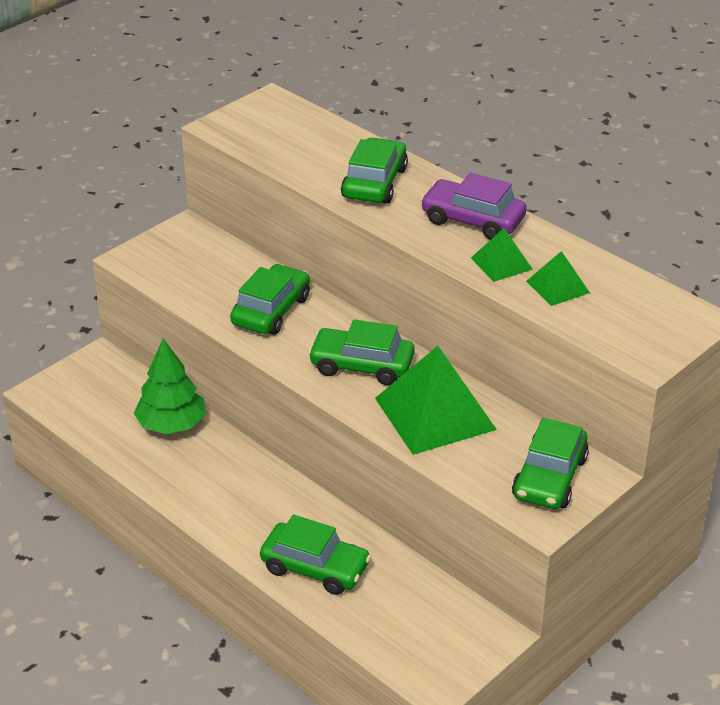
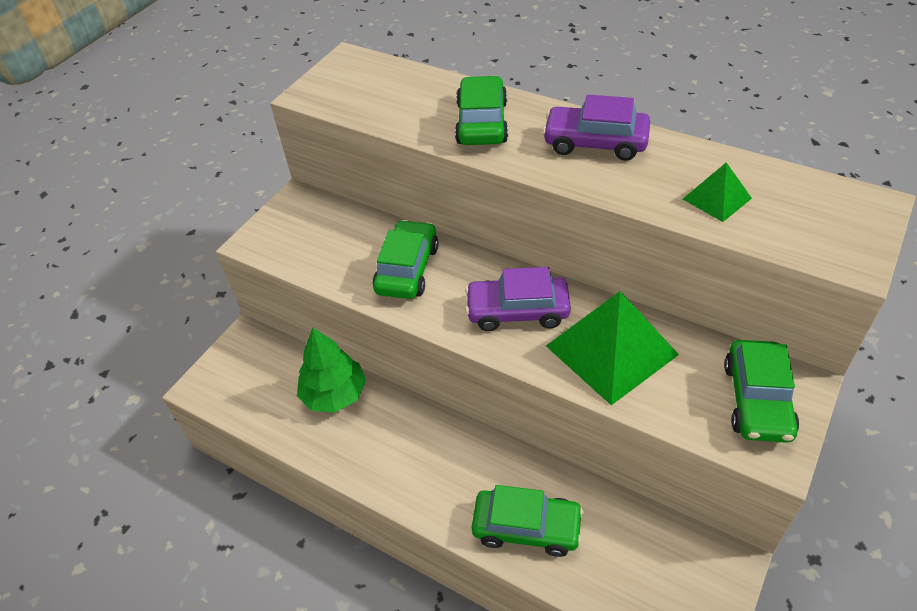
camera: 10 degrees left, 10 degrees up
green car [308,319,415,385] -> purple car [465,267,571,331]
green pyramid [471,228,533,282] -> none

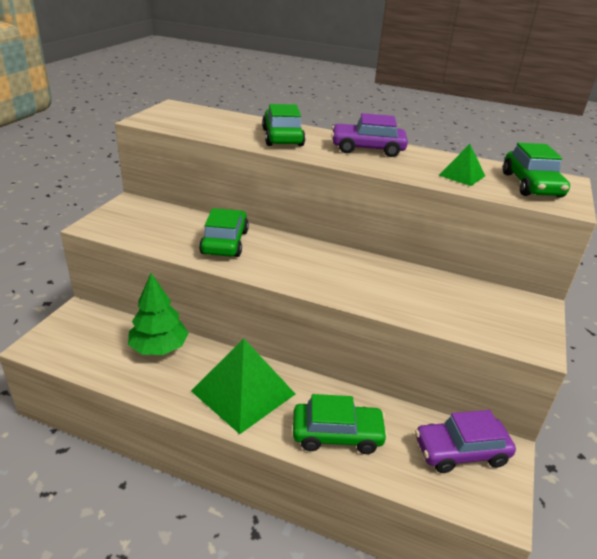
camera: 15 degrees left, 15 degrees down
purple car [465,267,571,331] -> purple car moved to [415,410,516,473]
green pyramid [546,291,679,405] -> green pyramid moved to [191,338,295,434]
green car [724,340,799,443] -> green car moved to [503,143,570,197]

